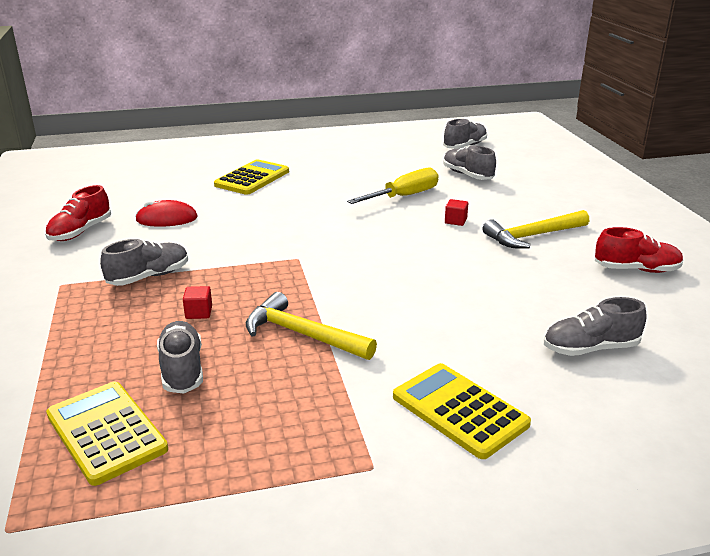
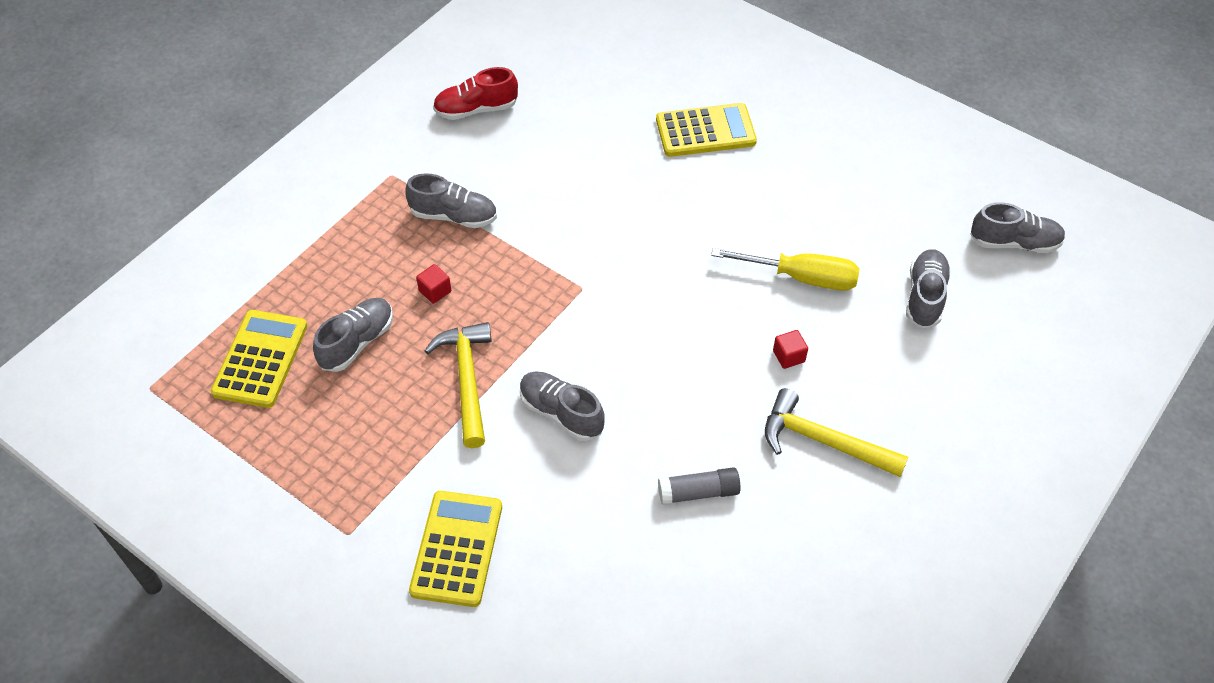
camera: 50 degrees right, 25 degrees up
red mouse [135,200,198,227] -> none
grey shoe [544,297,647,356] -> grey shoe moved to [520,371,604,441]
red shoe [595,227,684,273] -> none
none -> grey glue stick [658,467,741,505]

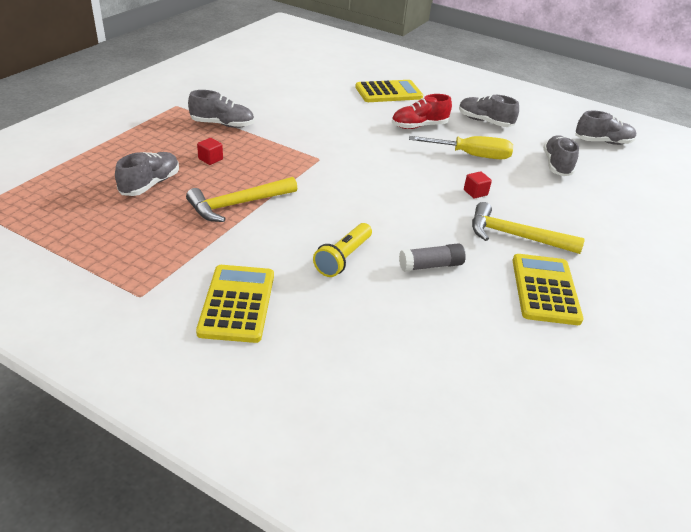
camera: 10 degrees left, 15 degrees down
yellow calculator [211,310,307,408] -> yellow calculator moved to [512,254,584,325]
yellow hammer [425,322,492,448] -> yellow hammer turned 105 degrees counterclockwise [186,177,297,222]
red shoe [433,67,518,120] -> red shoe moved to [392,94,452,129]
grey shoe [520,371,604,441] -> grey shoe moved to [459,95,519,127]
none -> yellow flashlight [313,223,372,277]

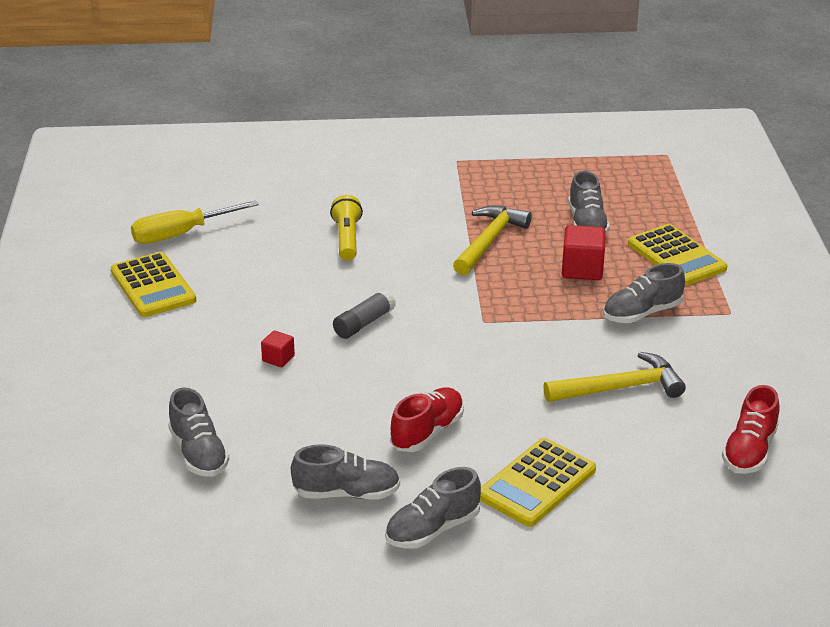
camera: 150 degrees right, 5 degrees down
yellow calculator [196,265,274,343] -> yellow calculator moved to [628,224,727,286]
red cube [197,138,223,165] -> red cube [562,225,606,280], size x1.77
grey glue stick [399,243,466,272] -> grey glue stick moved to [333,289,396,339]
yellow screwdriver [409,136,513,159] -> yellow screwdriver moved to [131,200,259,244]
yellow hammer [472,202,585,254] -> yellow hammer moved to [543,352,686,402]
grey shoe [575,111,636,145] -> grey shoe moved to [385,467,481,549]
none -> red shoe [722,385,780,474]

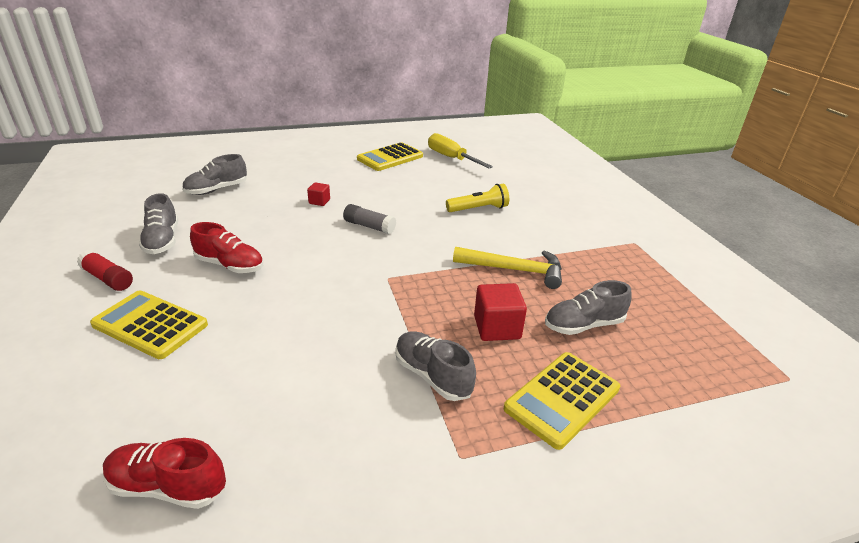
camera: 75 degrees right, 0 degrees up
grey shoe [385,467,481,549] -> red glue stick [77,250,133,291]
yellow hammer [543,352,686,402] -> none

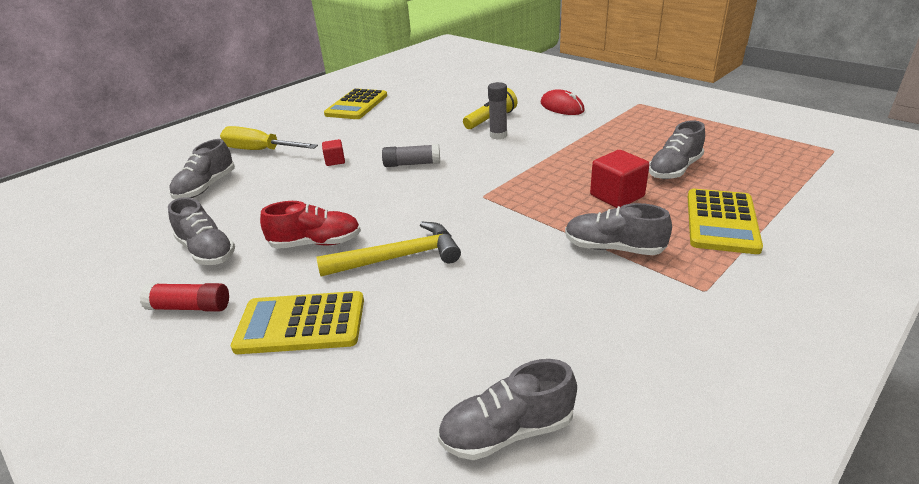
camera: 25 degrees left, 0 degrees up
red shoe [103,438,226,509] -> grey shoe [438,359,577,460]
yellow screwdriver [428,133,493,168] -> yellow screwdriver moved to [220,126,318,150]
yellow hammer [453,247,562,289] -> yellow hammer moved to [316,222,461,277]
none -> grey glue stick [488,82,507,139]
none -> red mouse [541,89,585,115]

